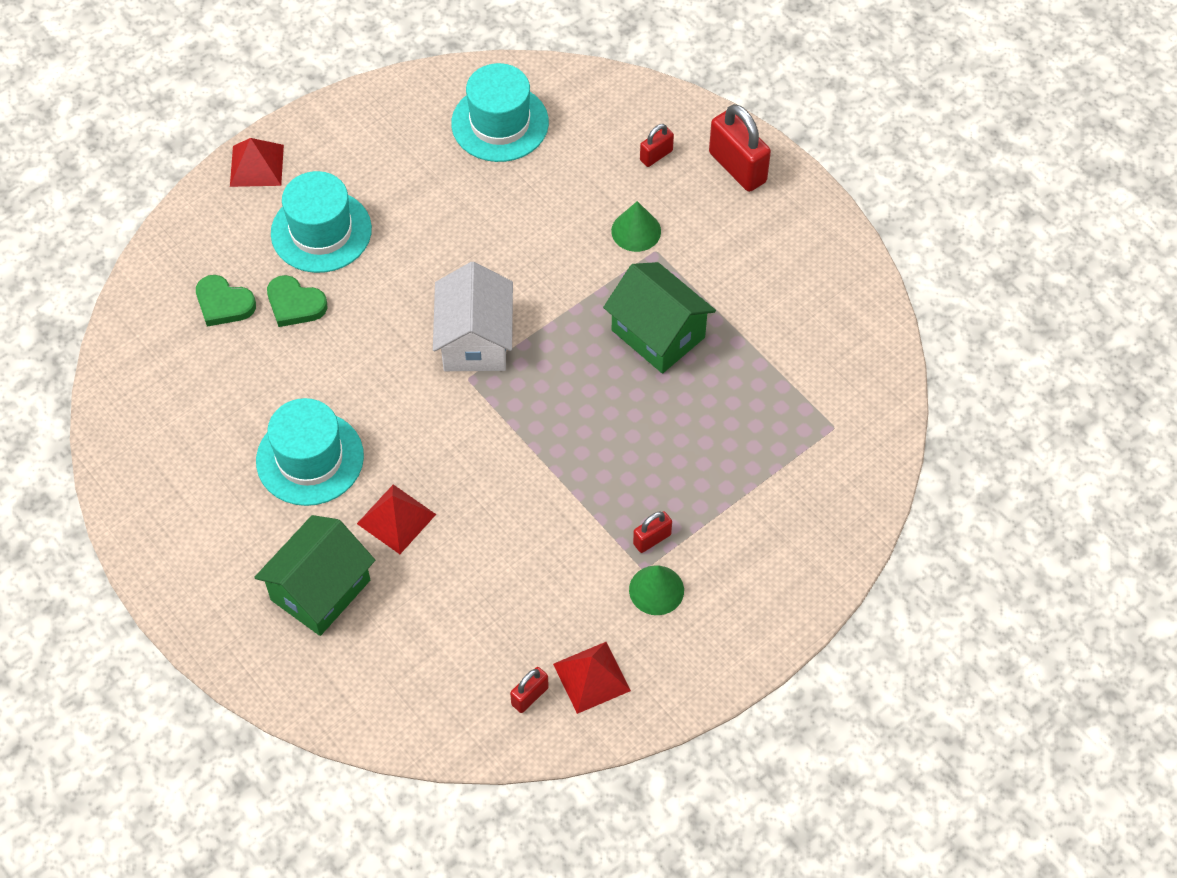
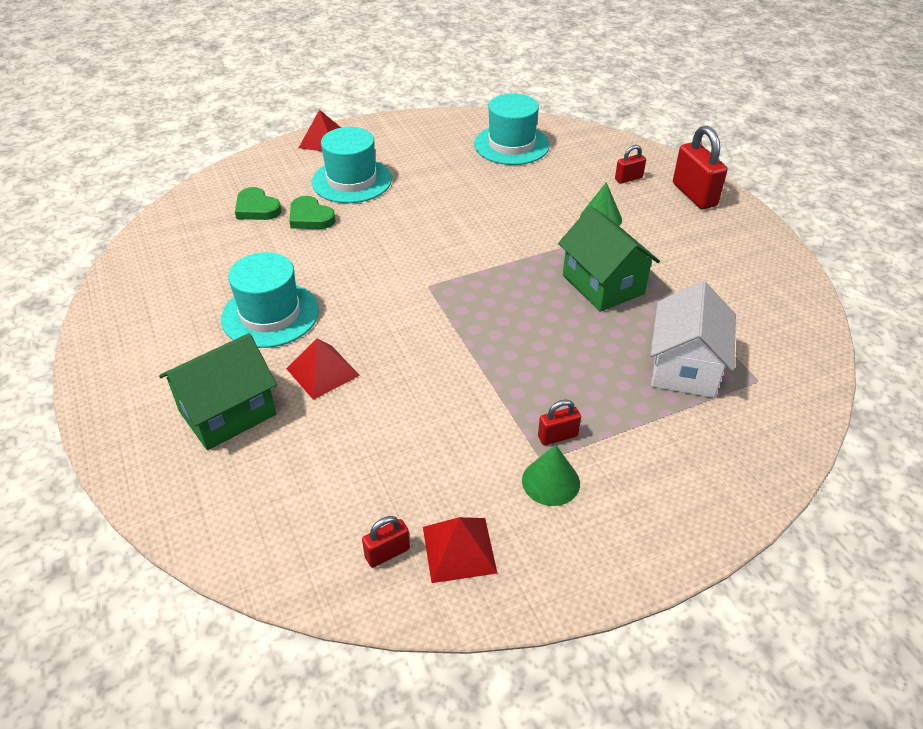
camera: 15 degrees right, 15 degrees down
white house [433,262,513,371] -> white house moved to [650,281,736,398]

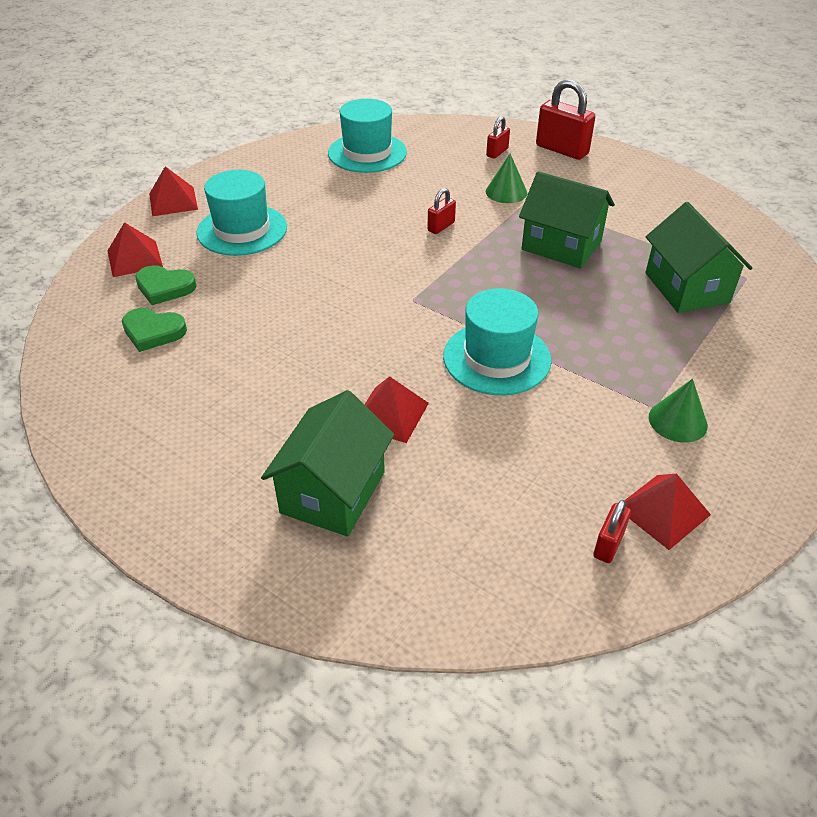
camera: 30 degrees left, 0 degrees up
turquoise hat [221,252,319,348] -> turquoise hat moved to [443,288,552,395]
green heart [289,196,336,229] -> green heart moved to [122,308,187,352]
red padlock [538,400,581,446] -> red padlock moved to [427,188,456,234]
white house [650,281,736,398] -> green house [645,202,752,313]
none -> red pyramid [107,222,163,277]

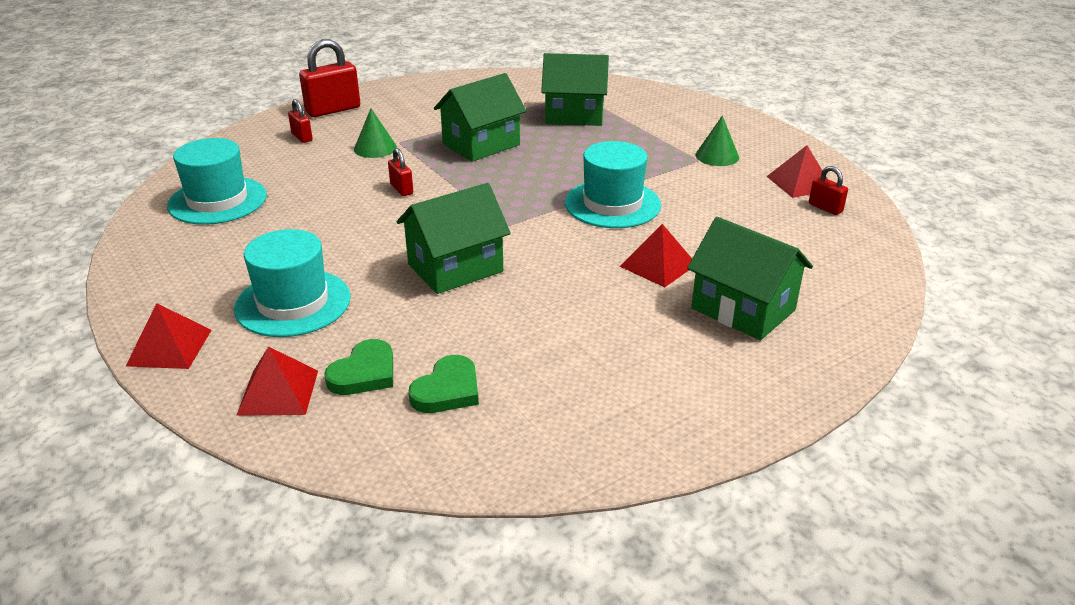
camera: 70 degrees left, 10 degrees down
none -> green house [397,183,511,294]

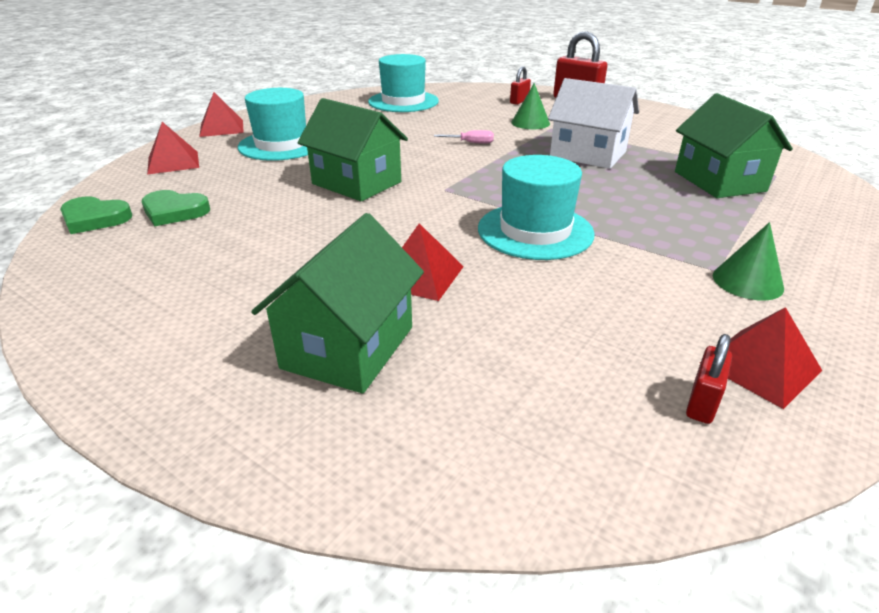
camera: 70 degrees right, 0 degrees up
green heart [324,339,393,395] -> green heart moved to [60,196,132,234]
red padlock [388,148,413,196] -> pink screwdriver [434,130,494,144]
green house [434,73,526,162] -> white house [548,78,639,169]

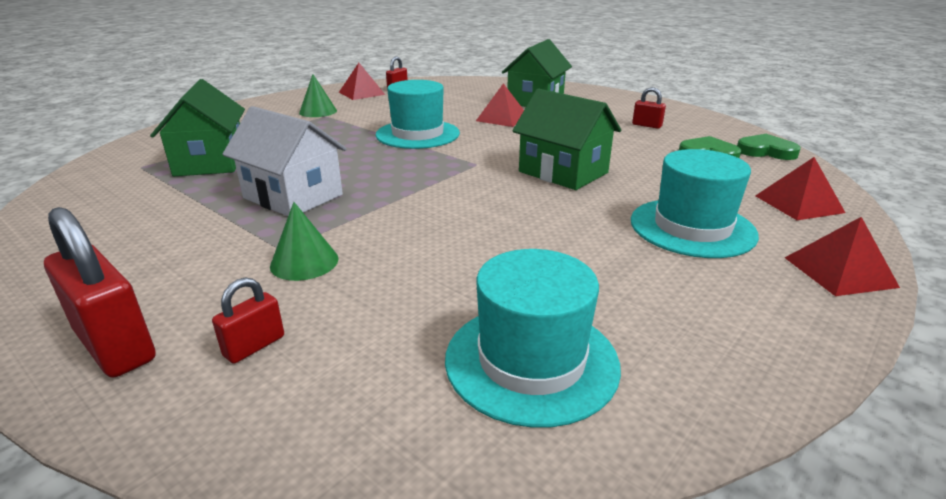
camera: 175 degrees left, 5 degrees down
pink screwdriver [434,130,494,144] -> none
none -> red padlock [632,87,666,129]

